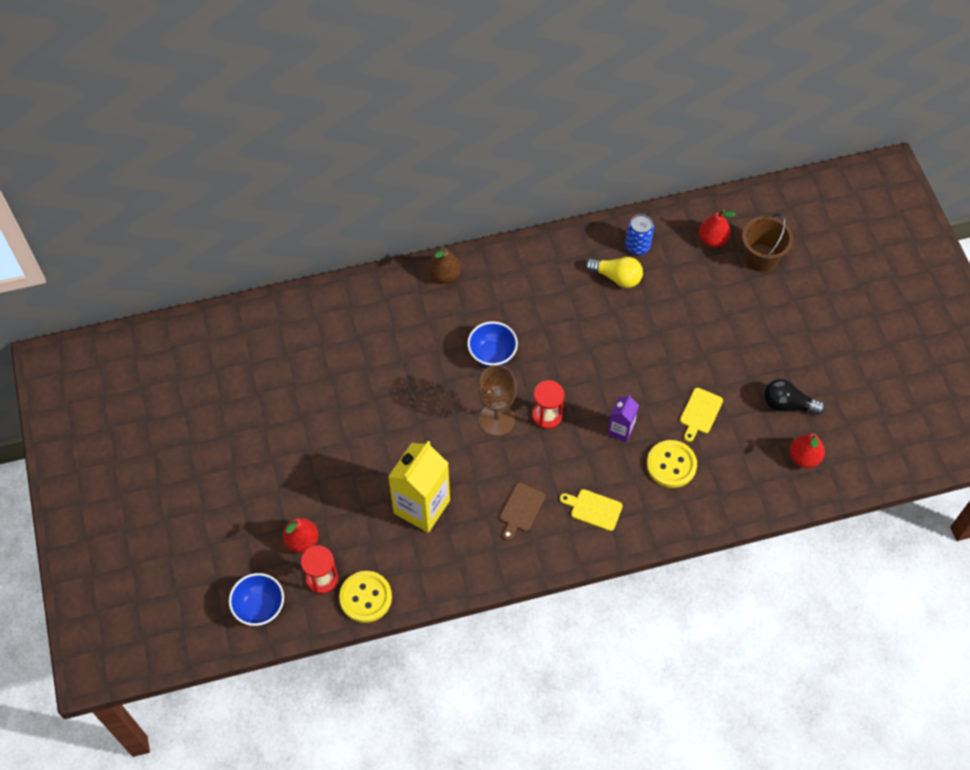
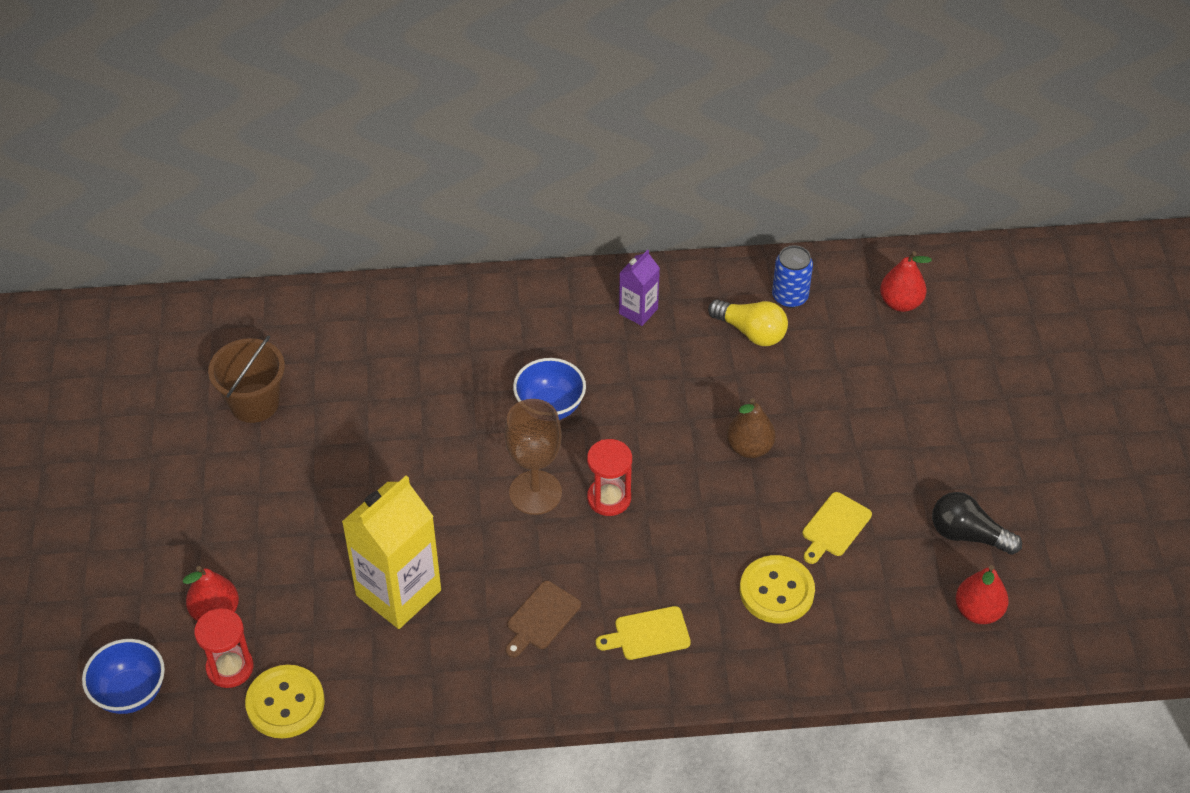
camera: 10 degrees right, 10 degrees down
brown pear [429,247,461,283] -> brown pear moved to [727,398,775,458]
yellow cutting board [560,489,623,531] -> yellow cutting board turned 45 degrees counterclockwise [596,606,691,660]
purple carton [608,395,639,442] -> purple carton moved to [619,250,660,326]
brown bucket [742,213,793,272] -> brown bucket moved to [208,335,285,423]

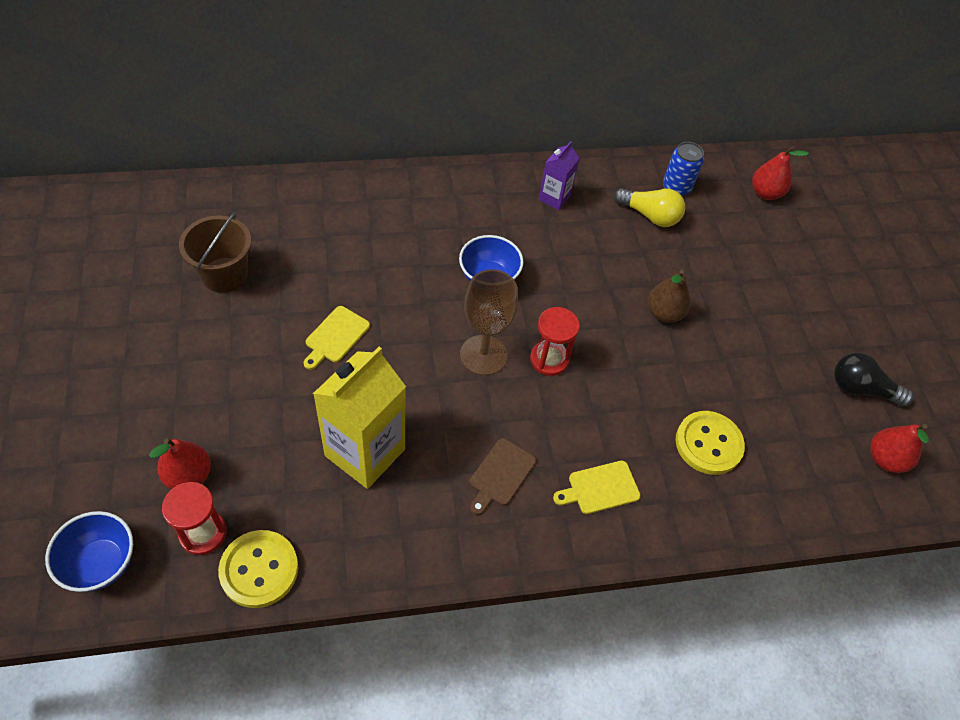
camera: 10 degrees left, 5 degrees up
yellow cutting board [802,492,872,564] -> yellow cutting board moved to [304,306,370,370]

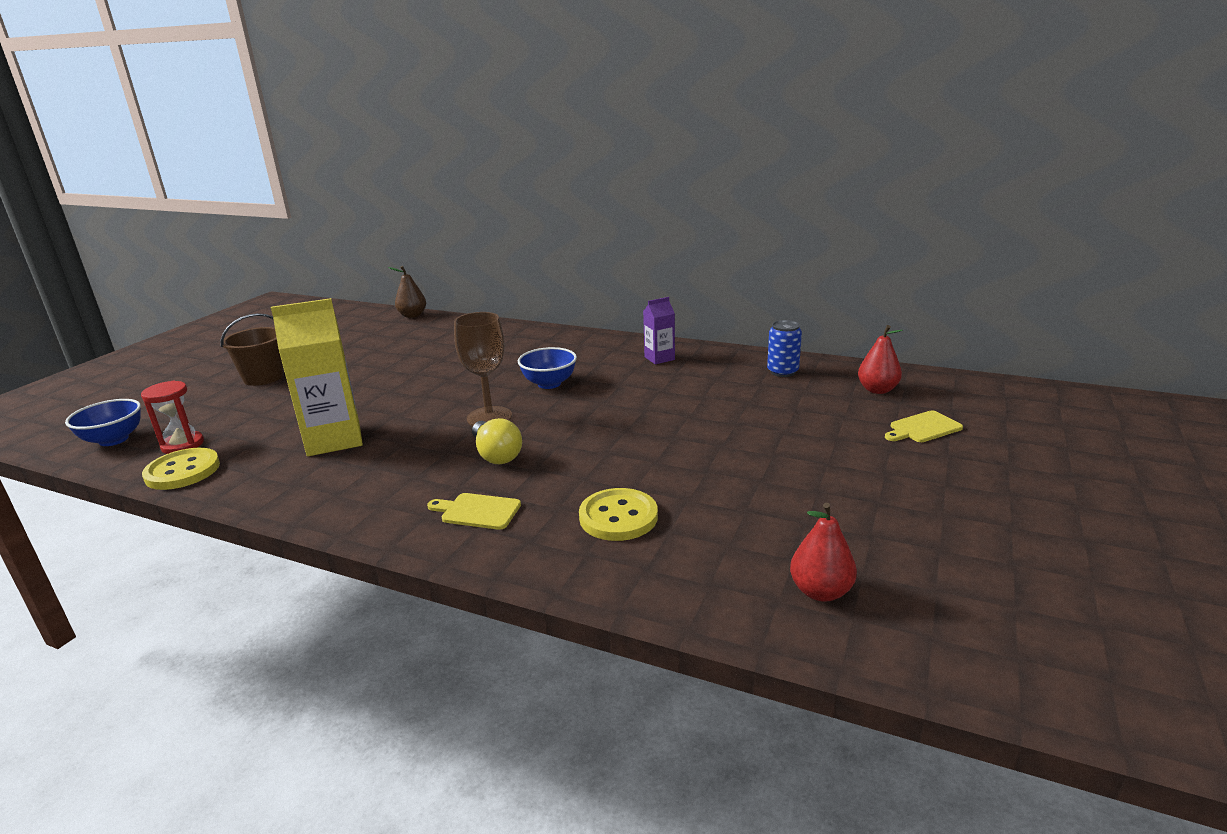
camera: 40 degrees right, 30 degrees down
red pear [149,438,211,489] -> none
brown bucket [179,212,251,293] -> brown bucket moved to [221,313,284,386]
yellow cutting board [304,306,370,370] -> yellow cutting board moved to [885,411,963,442]
brown cutting board [470,438,536,515] -> none
red hourglass [530,307,580,376] -> none
yellow light bulb [614,188,685,227] -> yellow light bulb moved to [472,418,522,464]
brown pear [647,270,691,323] -> brown pear moved to [388,266,426,318]
black light bulb [834,352,913,407] -> none

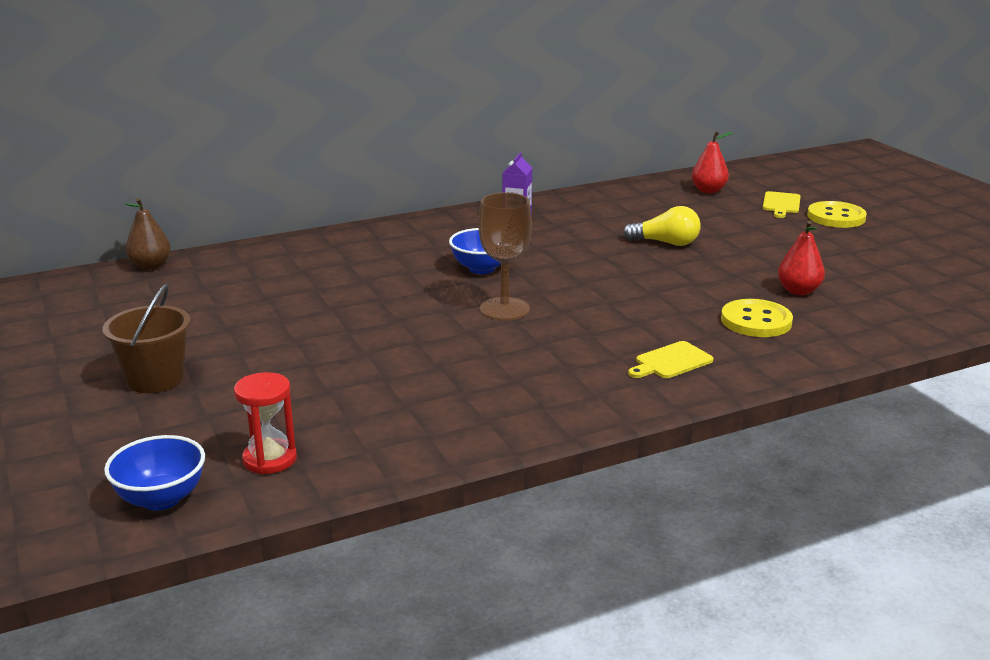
camera: 50 degrees left, 0 degrees up
yellow button [142,448,220,490] -> yellow button moved to [807,201,867,228]
yellow carton [271,298,363,456] -> none
yellow light bulb [472,418,522,464] -> yellow light bulb moved to [623,206,701,246]
blue can [767,320,802,377] -> none
red pear [790,503,857,602] -> red pear moved to [778,221,825,295]

